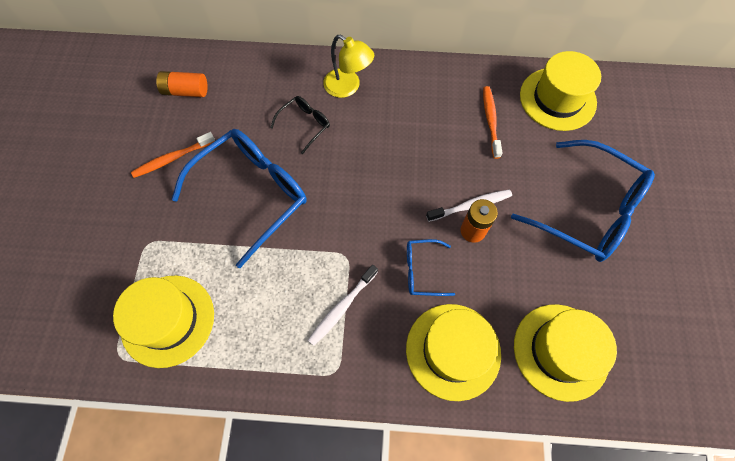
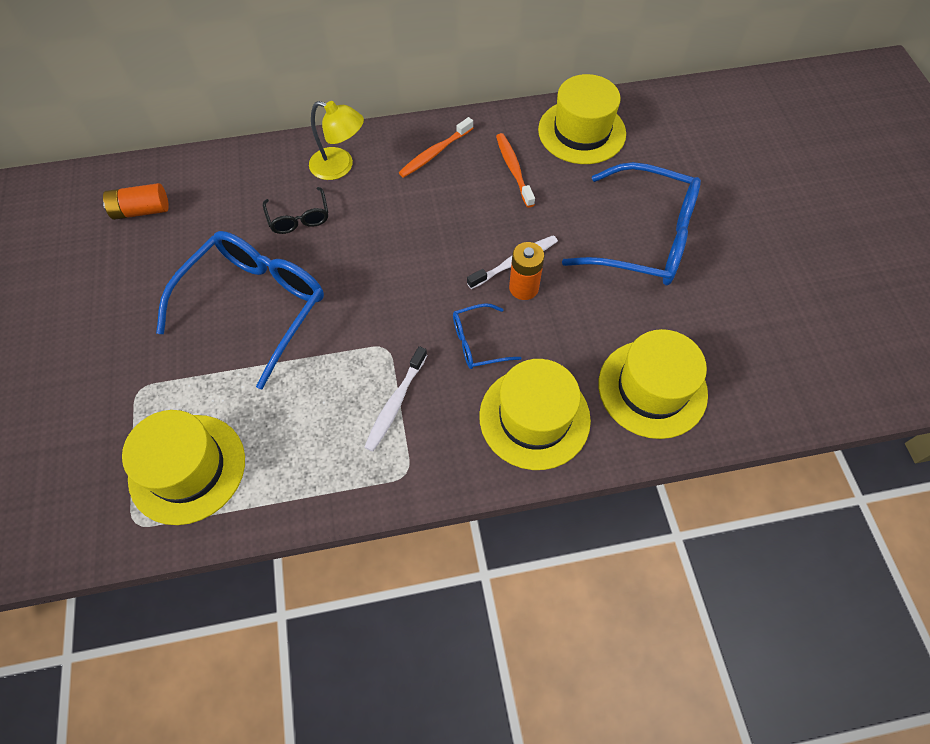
camera: 15 degrees left, 5 degrees down
orange toothbrush [131,132,215,178] -> orange toothbrush moved to [399,117,473,178]
black glasses [270,96,330,154] -> black glasses turned 135 degrees clockwise [263,187,328,234]

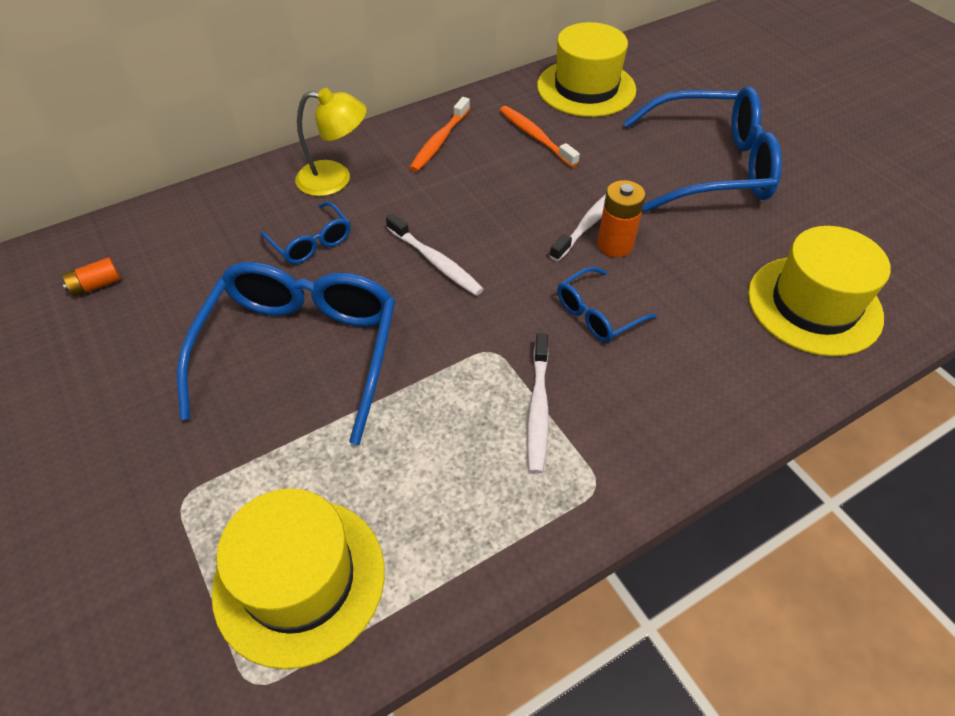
camera: 20 degrees left, 10 degrees down
orange battery [103,183,169,220] -> orange battery [62,257,121,297], size x0.65
black glasses [263,187,328,234] -> blue glasses [260,201,351,264]
yellow hat [479,359,591,470] -> none
none -> white toothbrush [386,213,484,296]

